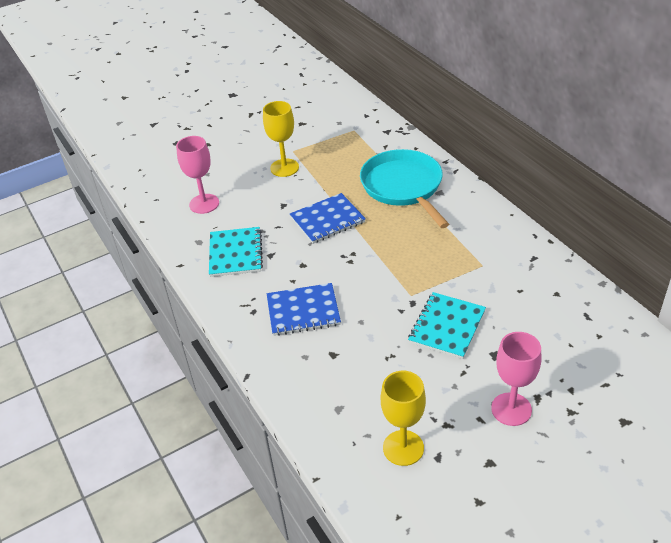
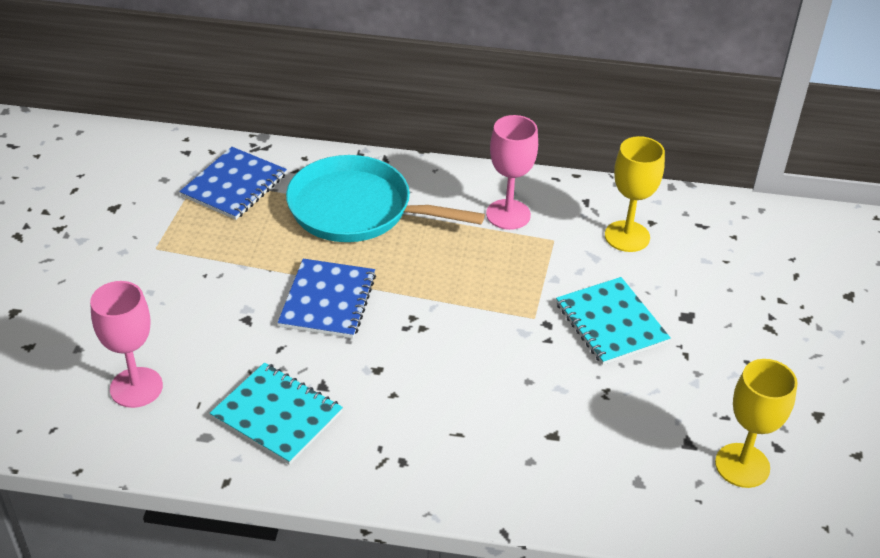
camera: 55 degrees left, 0 degrees up
yellow goblet [263,101,299,177] -> yellow goblet moved to [605,136,665,252]
blue notebook [267,283,341,336] -> blue notebook moved to [179,147,287,220]
pink goblet [491,332,541,426] -> pink goblet moved to [486,115,538,230]

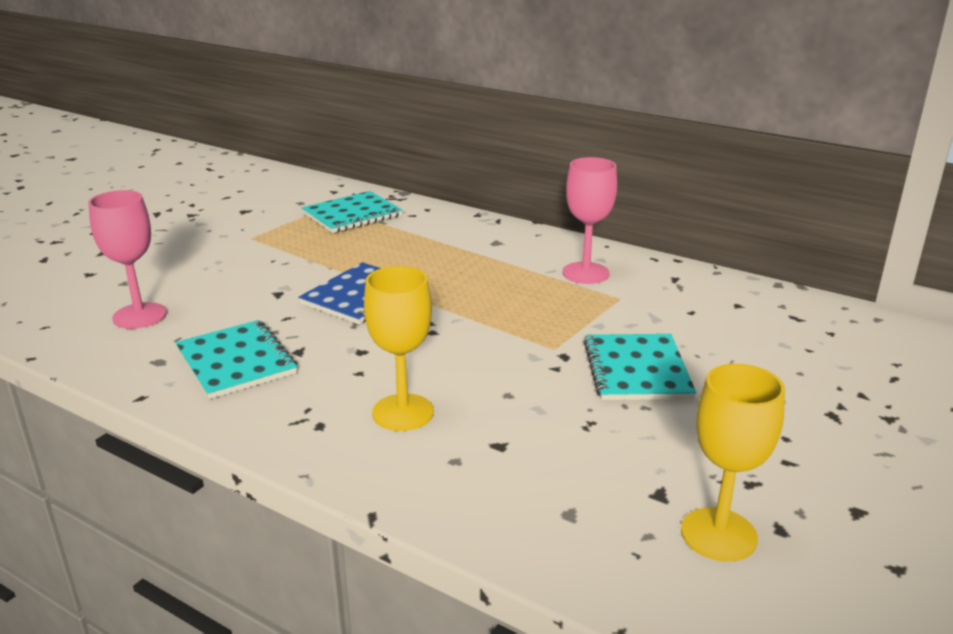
camera: 25 degrees right, 15 degrees down
blue notebook [179,147,287,220] -> turquoise notebook [302,191,402,233]
turquoise pan [286,155,485,242] -> none
yellow goblet [605,136,665,252] -> yellow goblet moved to [364,266,434,431]

